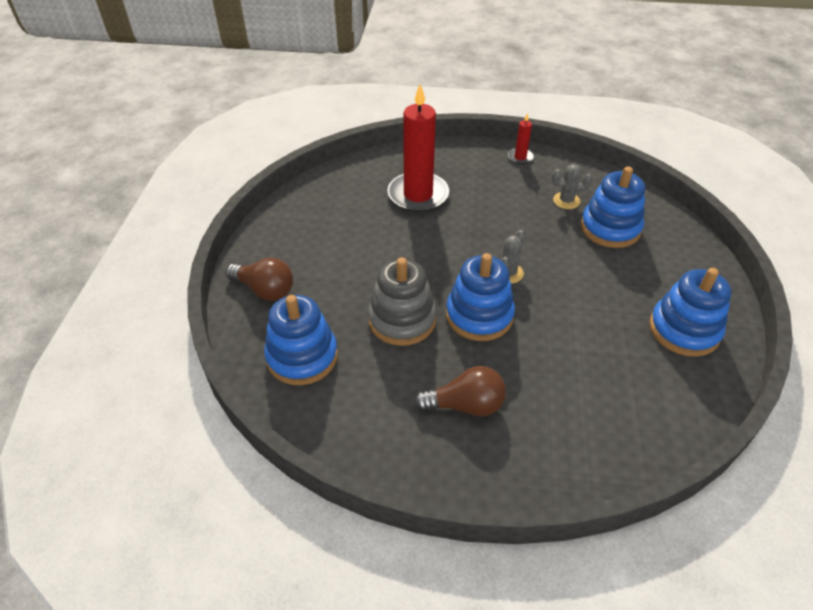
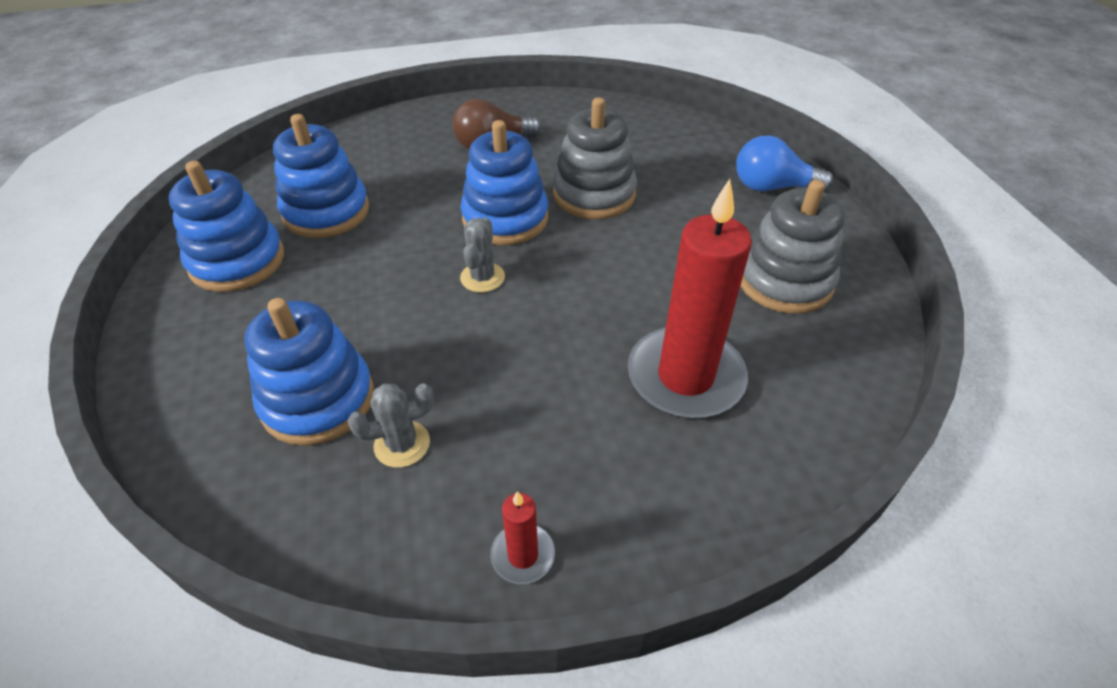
camera: 160 degrees right, 0 degrees up
brown light bulb [226,258,293,301] -> blue light bulb [736,136,833,192]
blue stacking toy [264,295,338,385] -> blue stacking toy moved to [273,114,369,238]
none -> grey stacking toy [740,180,845,314]

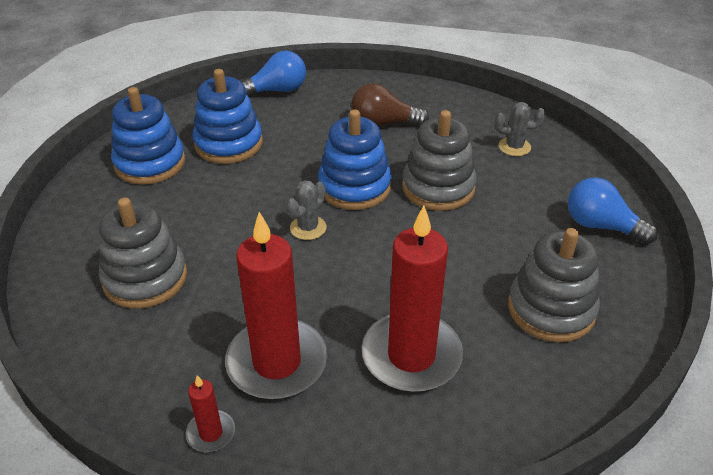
camera: 25 degrees right, 5 degrees down
blue stacking toy [244,298,374,446] -> grey stacking toy [99,197,187,308]
grey cactus [348,383,434,468] -> grey cactus moved to [495,102,546,156]
none -> red candle [225,212,327,399]
none -> blue light bulb [242,51,306,96]

